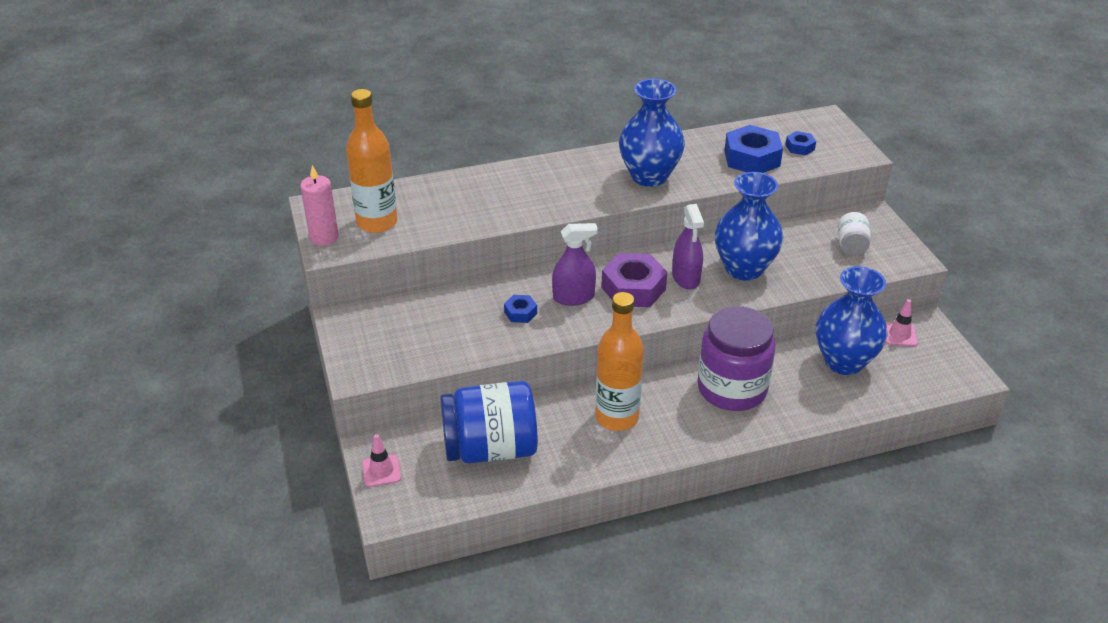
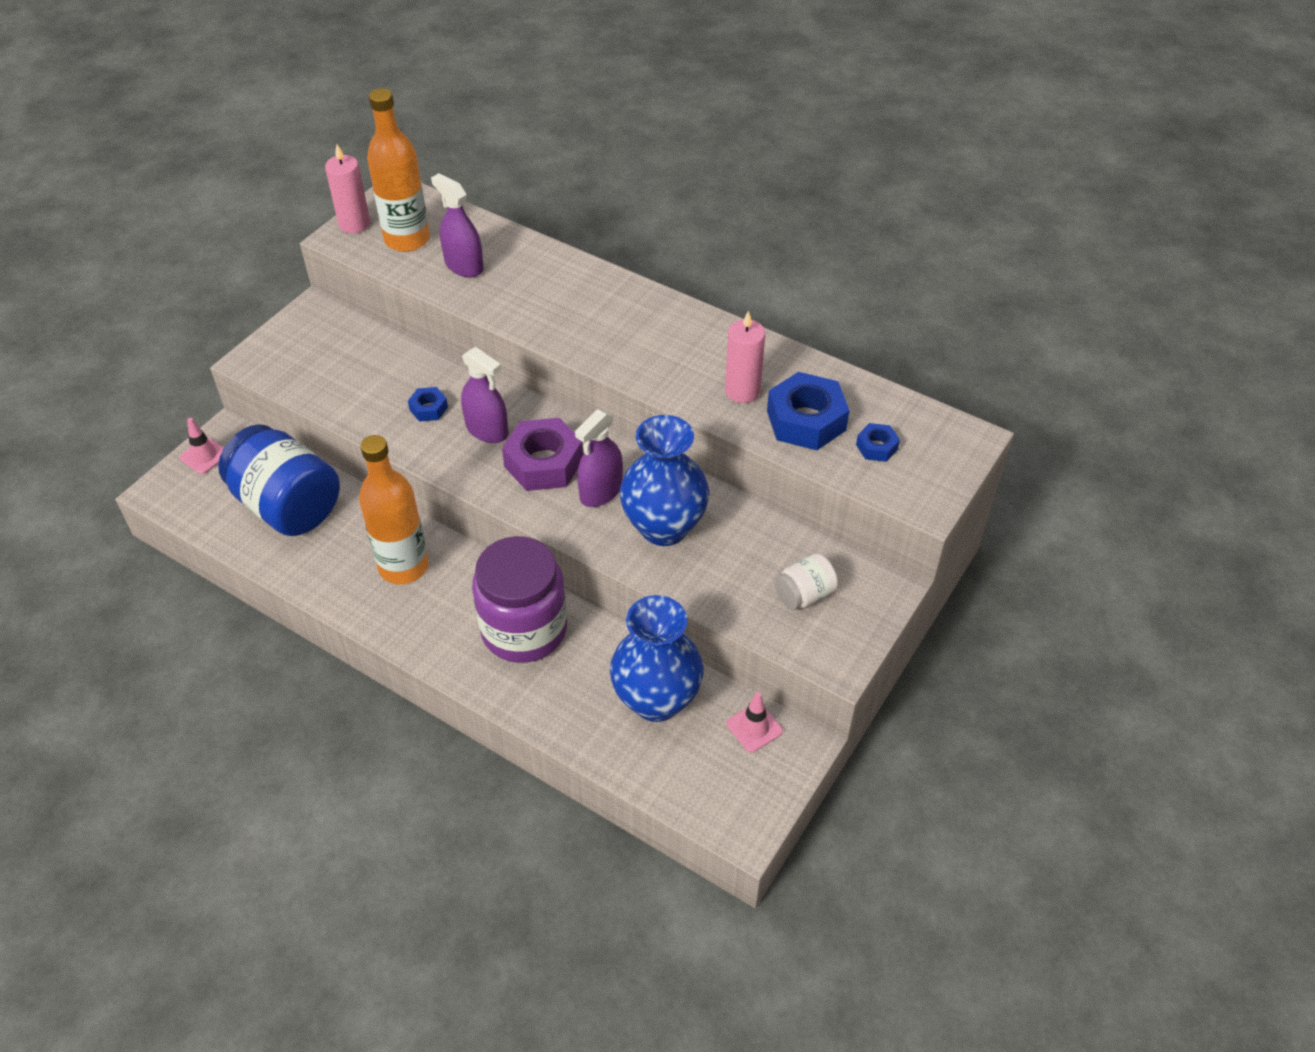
camera: 50 degrees right, 10 degrees up
blue vase [619,79,685,187] -> none
none -> purple spray bottle [431,173,484,277]
none -> pink candle [725,311,765,403]

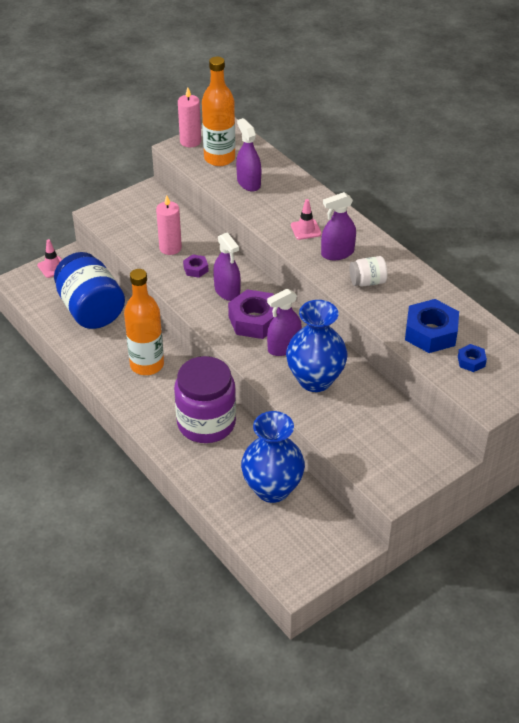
camera: 20 degrees right, 5 degrees down
blue nut [408,387,448,422] -> purple nut [183,254,209,278]
pink candle [725,311,765,403] -> pink candle moved to [156,195,182,255]
pink traffic cone [726,692,783,752] -> pink traffic cone moved to [291,199,322,240]
white jar [774,553,838,610] -> white jar moved to [349,256,388,287]
none -> purple spray bottle [321,192,356,260]

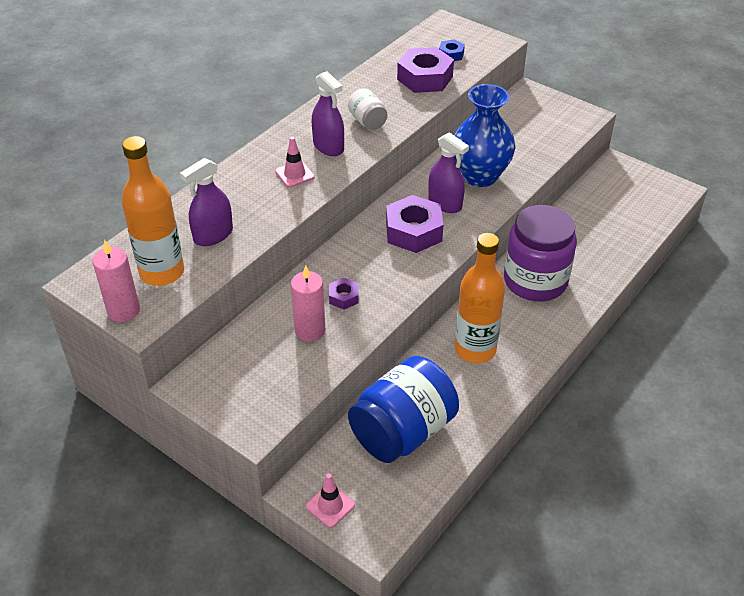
camera: 105 degrees left, 0 degrees up
purple spray bottle [213,232,241,301] -> none
blue vase [241,411,305,503] -> none
blue nut [405,299,459,353] -> purple nut [397,47,454,93]

